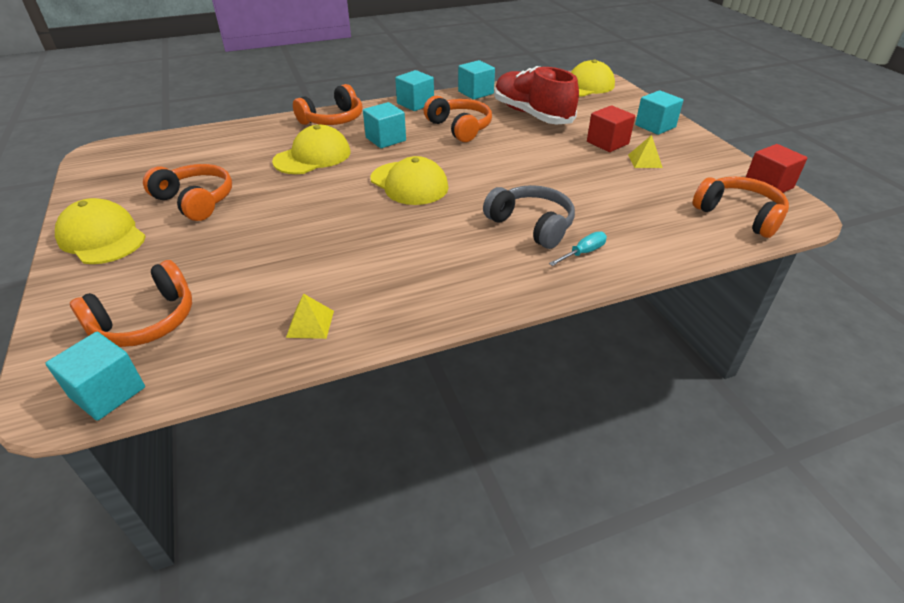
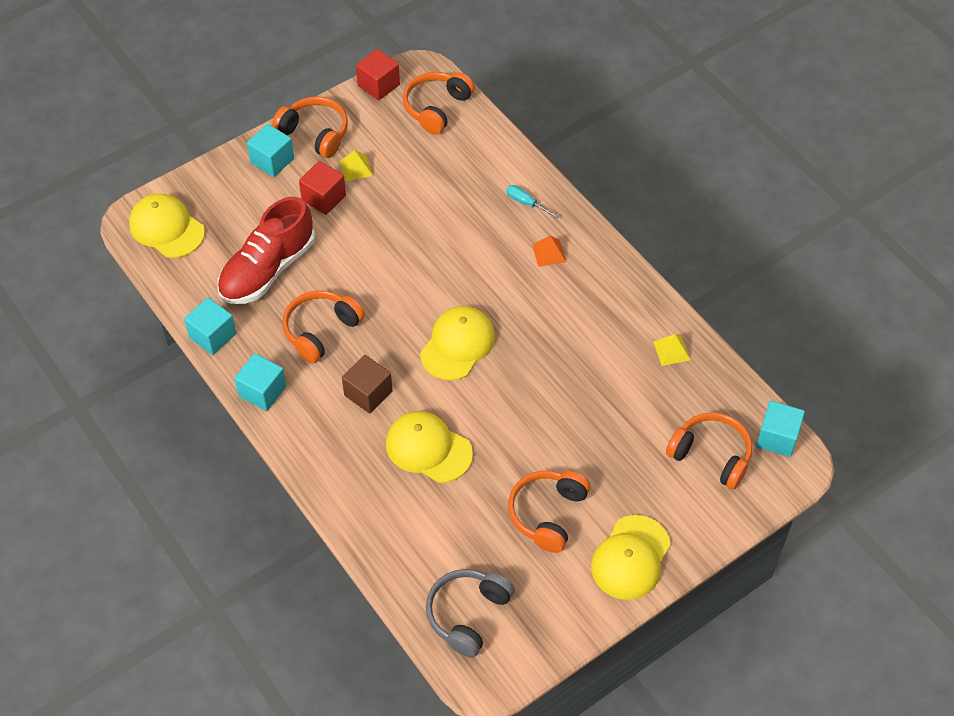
camera: 105 degrees left, 15 degrees up
orange headphones [293,84,362,125] -> orange headphones moved to [272,96,348,158]
turquoise cube [363,102,406,148] -> brown cube [342,355,393,414]
grey headphones [483,185,575,249] -> grey headphones moved to [426,569,515,658]
none -> orange pyramid [532,236,566,267]

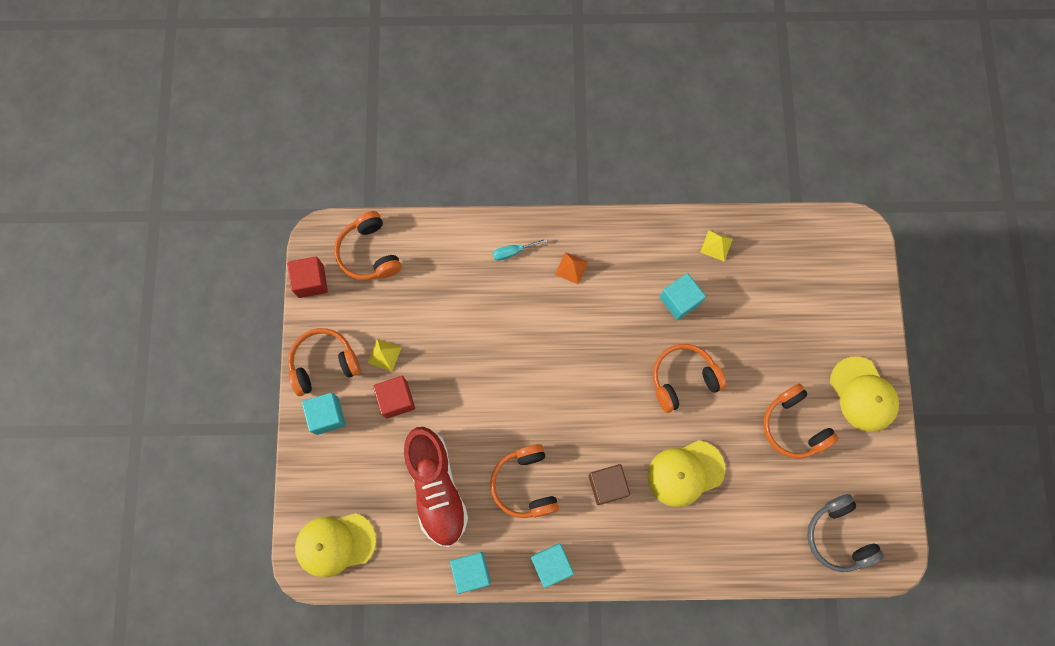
camera: 55 degrees left, 20 degrees up
yellow cap [420,306,495,380] -> none
orange headphones [666,412,752,489] -> orange headphones moved to [653,344,727,413]
turquoise cube [756,401,805,457] -> turquoise cube moved to [660,273,706,320]

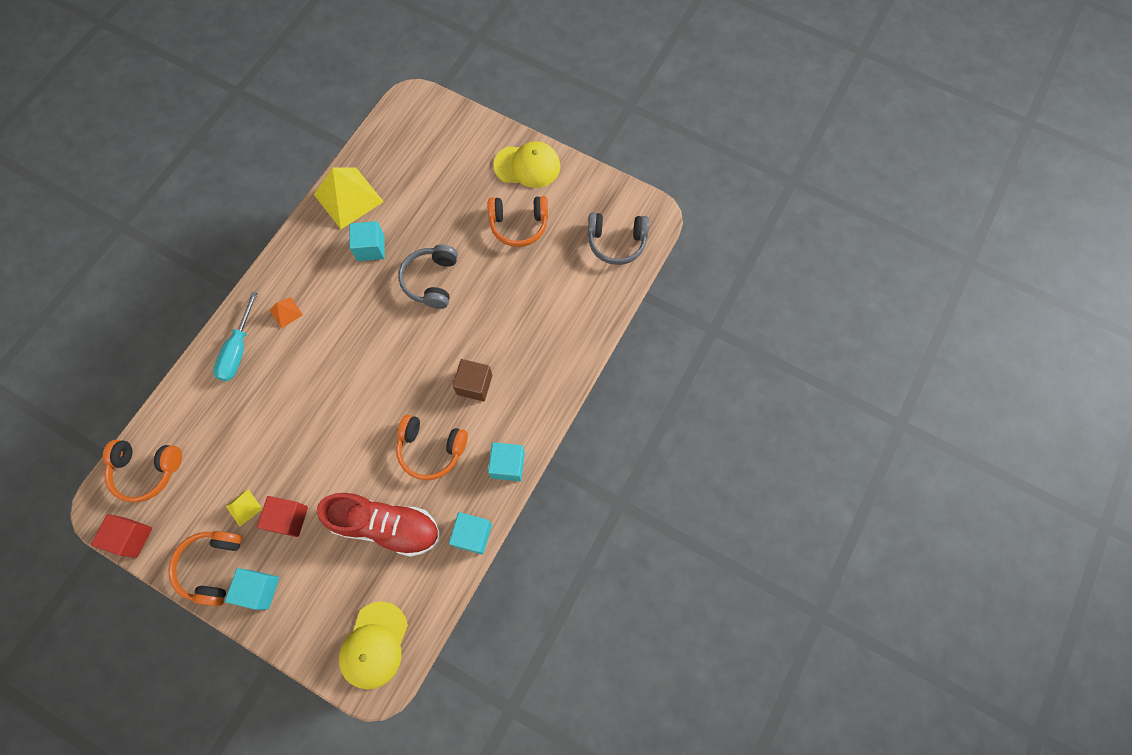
camera: 60 degrees left, 5 degrees down
turquoise screwdriver [493,238,548,261] -> turquoise screwdriver [213,292,258,381], size x1.74
yellow cap [647,440,725,507] -> none
orange headphones [653,344,727,413] -> grey headphones [398,244,458,309]
yellow pyramid [700,230,733,262] -> yellow pyramid [314,168,384,229], size x2.18

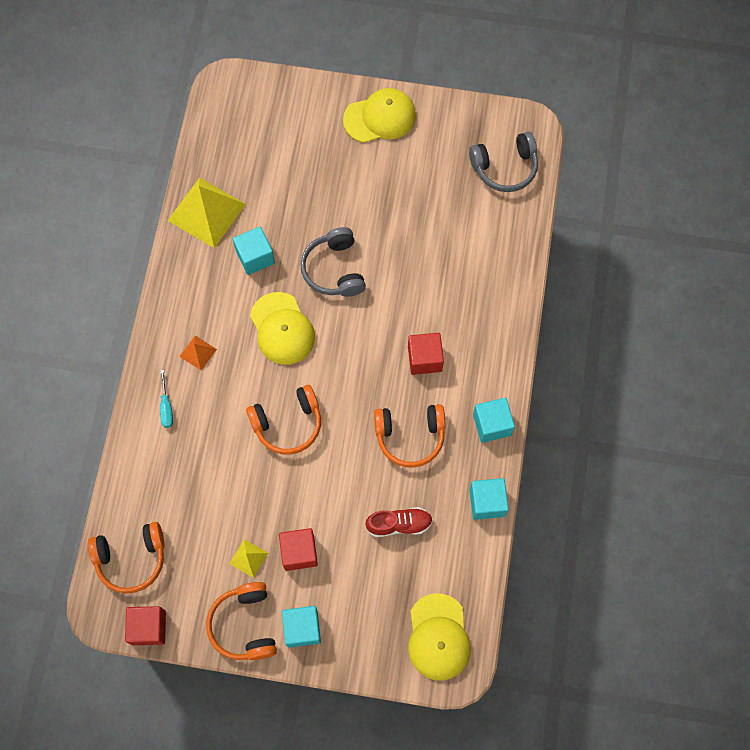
camera: 20 degrees left, 0 degrees up
turquoise screwdriver [213,292,258,381] -> turquoise screwdriver [160,370,173,428], size x0.58
red shoe [317,493,440,557] -> red shoe [365,507,433,537], size x0.55
brown cube [452,359,492,401] -> red cube [408,333,444,375]
orange headphones [488,196,548,247] -> orange headphones moved to [246,385,321,455]
none -> yellow cap [250,292,315,365]

